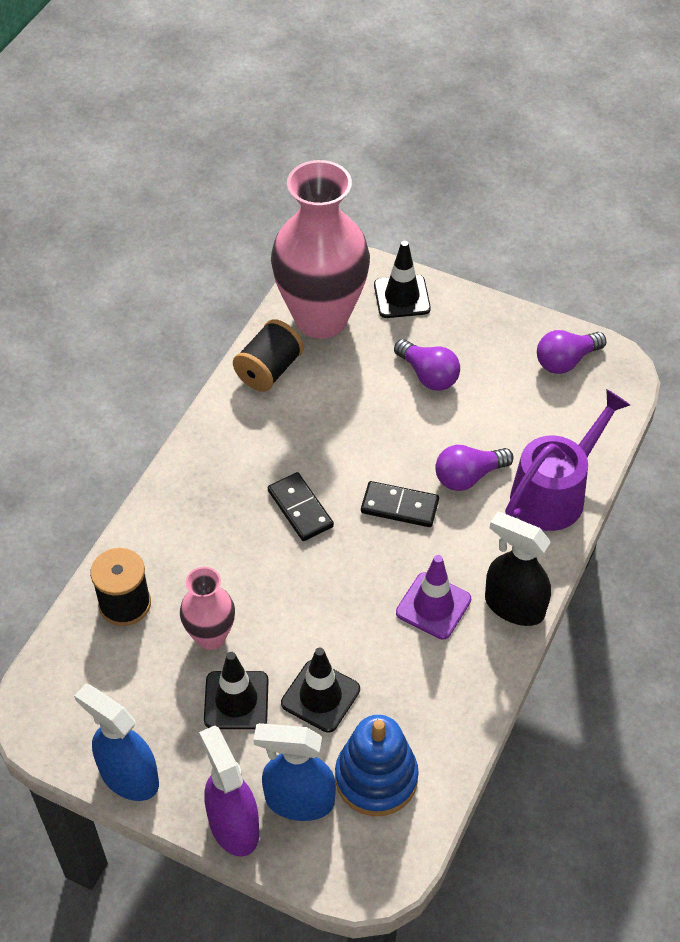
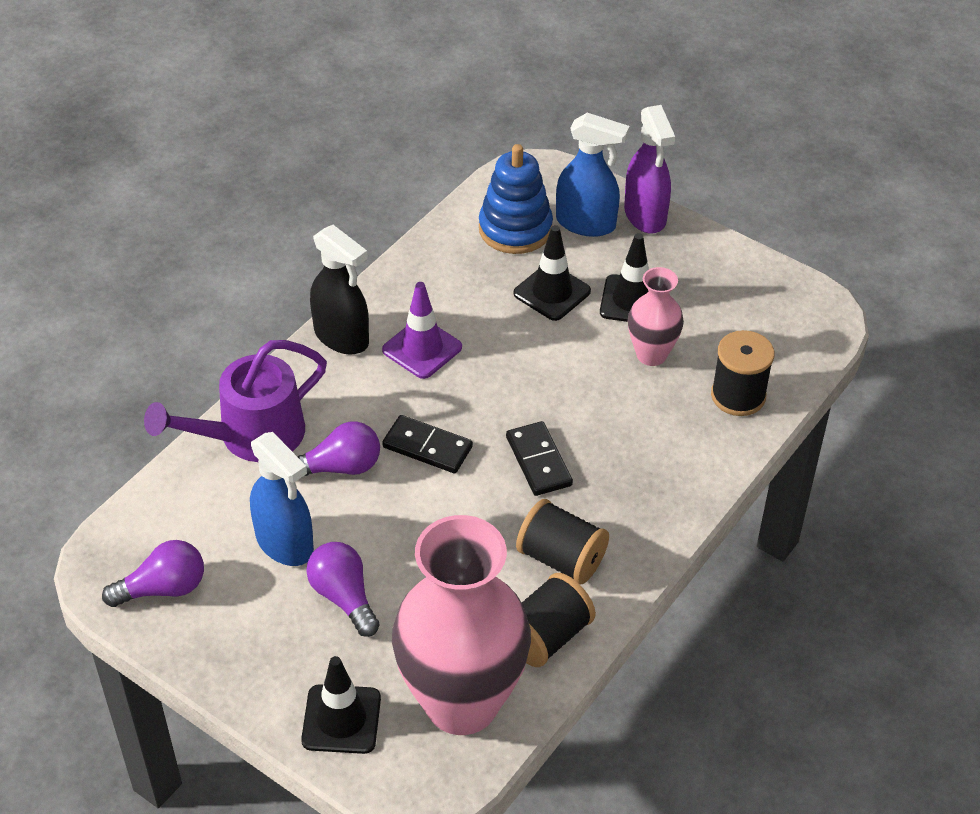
camera: 170 degrees left, 5 degrees down
blue spray bottle [74,684,159,801] -> blue spray bottle moved to [250,432,314,566]
none -> black spool [516,499,609,584]

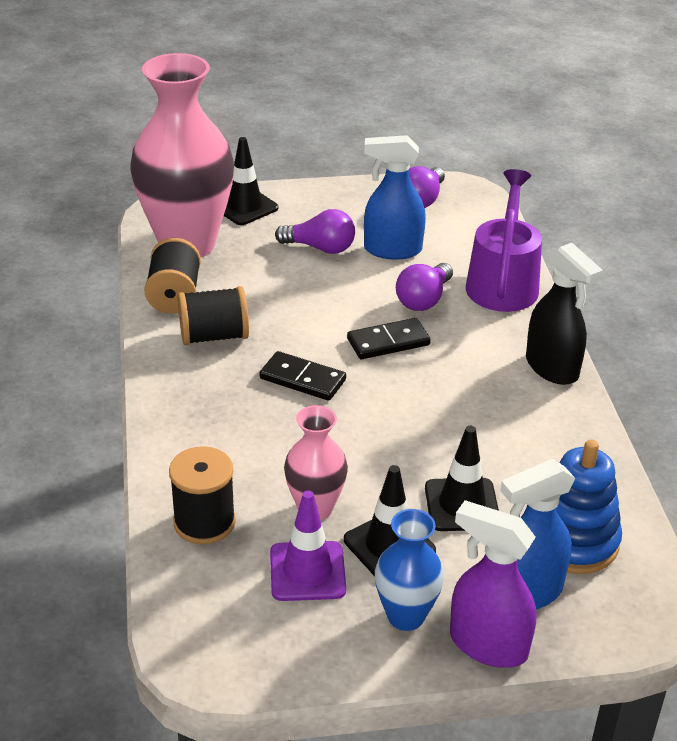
camera: 135 degrees right, 10 degrees down
black spray bottle [310,225,369,355] -> black spray bottle turned 120 degrees counterclockwise [526,243,603,385]
purple traffic cone [382,282,462,379] -> purple traffic cone moved to [270,490,346,601]
none -> blue vase [375,509,444,631]

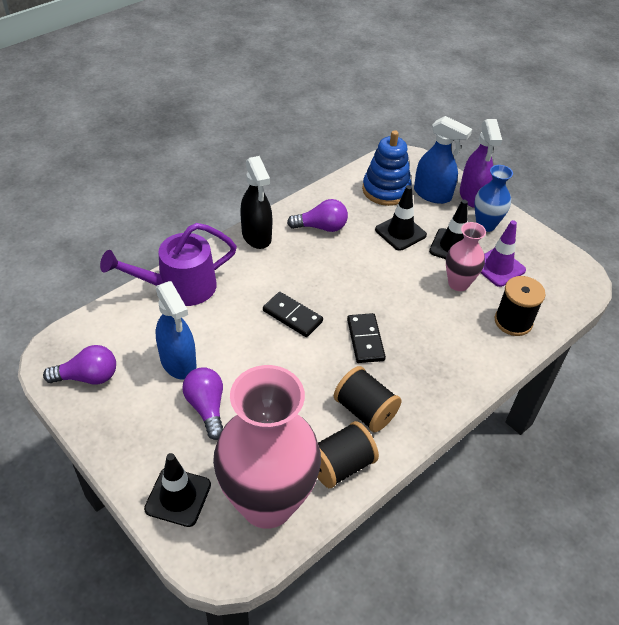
camera: 125 degrees left, 10 degrees up
purple light bulb [396,263,453,311] -> purple light bulb moved to [287,199,348,232]
black spray bottle [526,243,603,385] -> black spray bottle turned 135 degrees clockwise [240,156,272,249]

